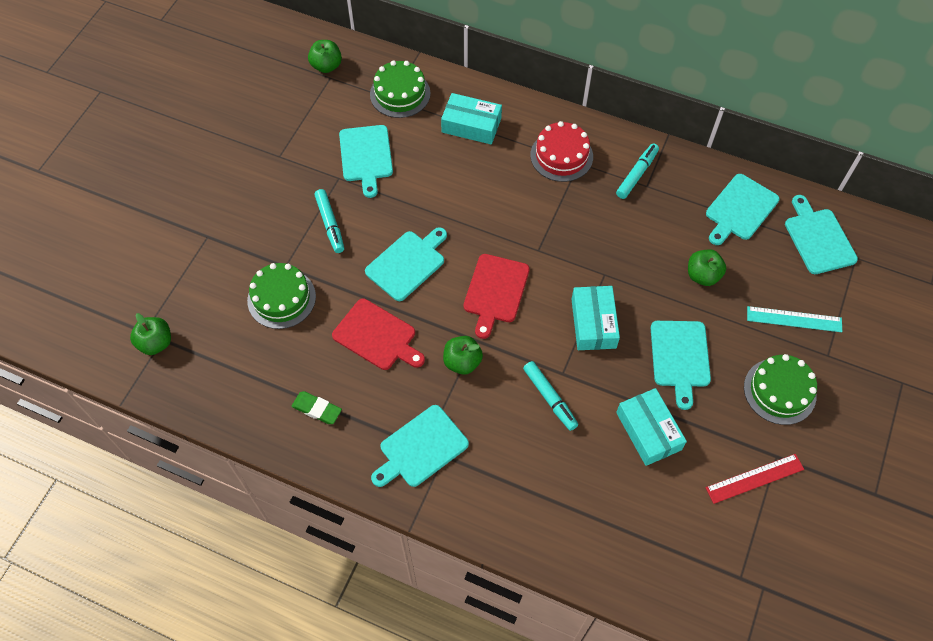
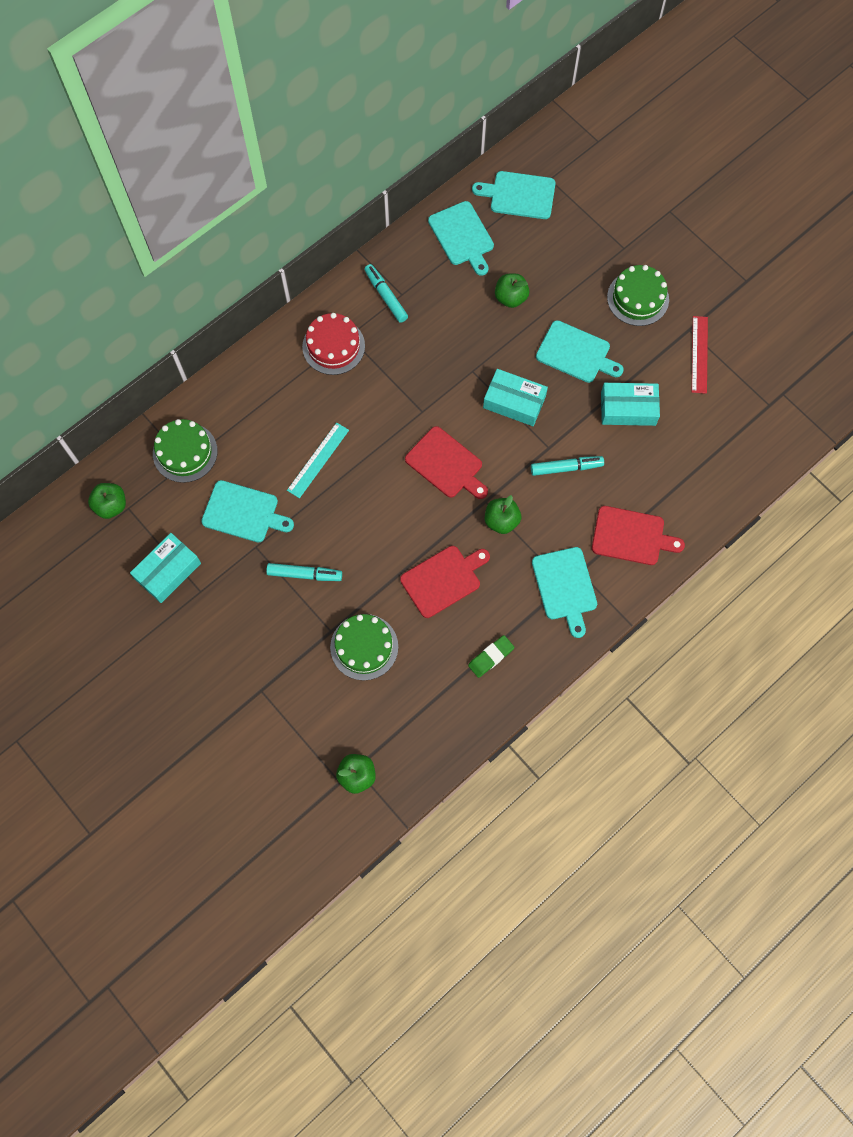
camera: 65 degrees left, 10 degrees up
turquoise cutting board [365,227,447,301] -> none
turquoise box [441,93,502,145] -> turquoise box moved to [130,533,201,603]
turquoise ruler [747,306,842,332] -> turquoise ruler moved to [287,422,349,498]
none -> red cutting board [592,506,685,565]

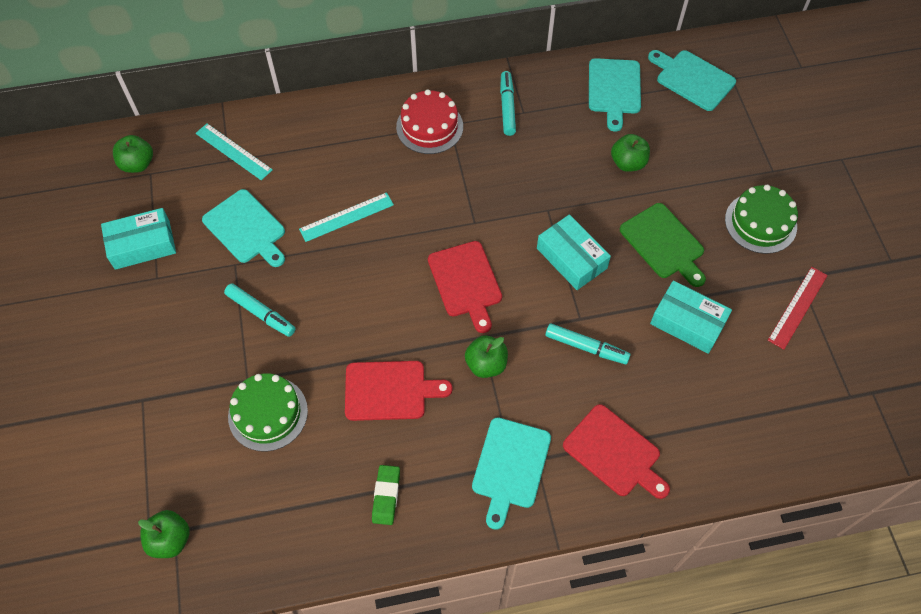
camera: 30 degrees right, 10 degrees down
green cake [153,419,218,483] -> turquoise ruler [196,124,273,180]
green eraser [468,635,514,678] -> green eraser turned 75 degrees counterclockwise [372,465,400,525]
turquoise cutting board [536,320,624,383] -> green cutting board [620,203,706,287]

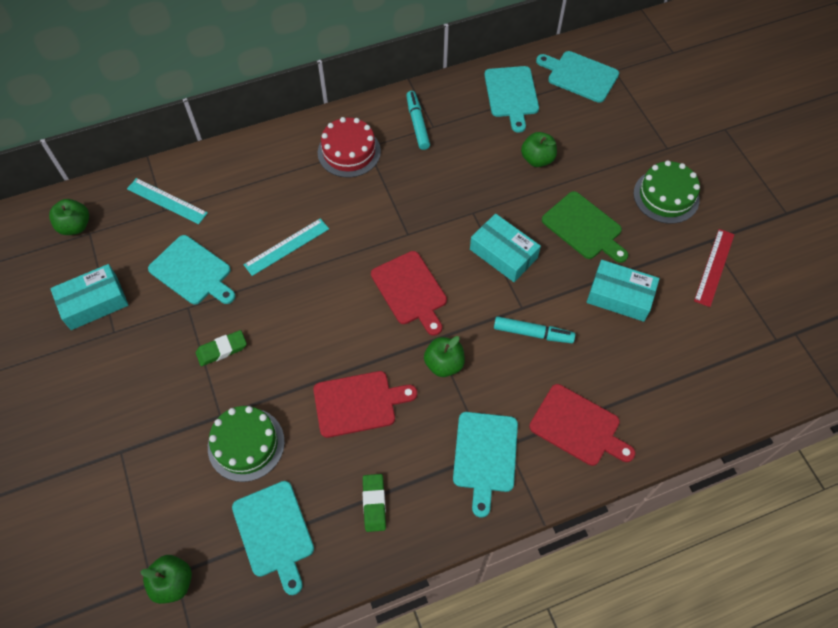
camera: 10 degrees left, 0 degrees up
turquoise marker [224,283,296,337] -> green eraser [196,330,247,366]
none -> turquoise cutting board [232,481,314,595]

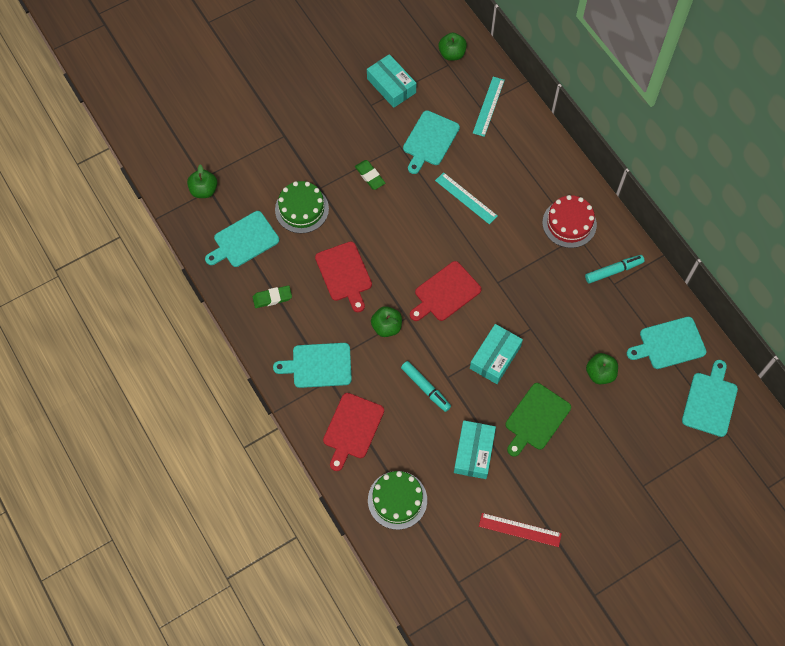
camera: 80 degrees right, 5 degrees up
turquoise marker [494,316,575,343] -> turquoise marker turned 45 degrees counterclockwise [401,361,451,412]
green cake [634,160,700,224] -> green cake moved to [368,471,427,530]

